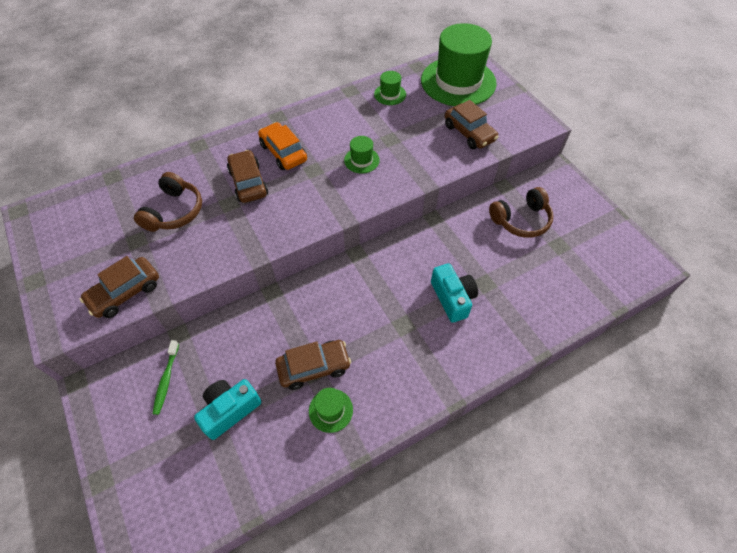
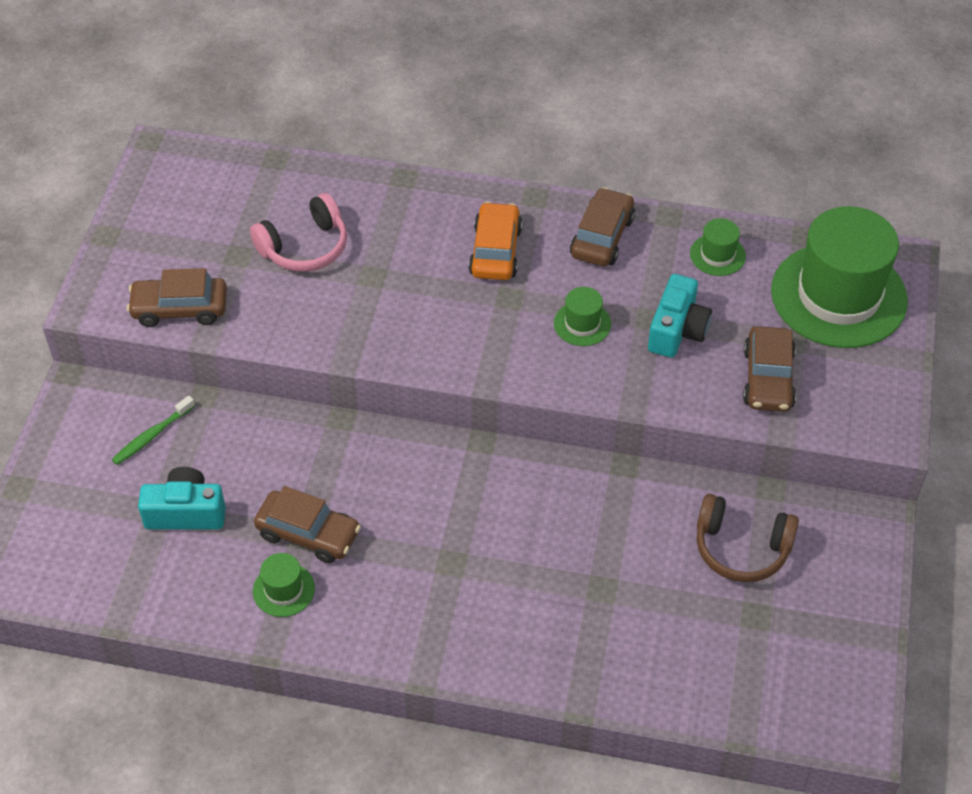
camera: 40 degrees right, 5 degrees down
brown headphones [134,172,202,232] -> pink headphones [250,193,347,272]
brown car [227,150,268,203] -> brown car moved to [570,187,635,266]
turquoise camera [431,263,478,323] -> turquoise camera moved to [648,274,712,358]

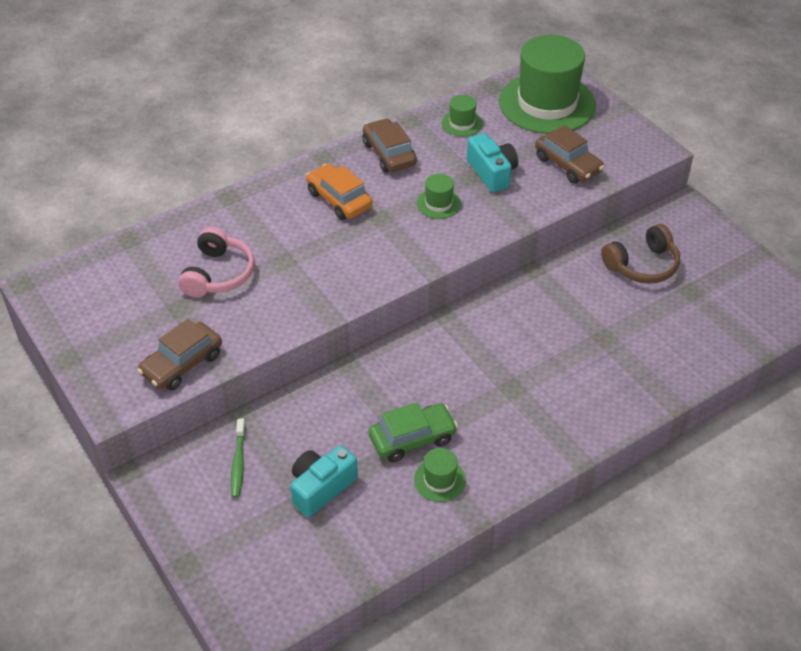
camera: 45 degrees left, 5 degrees down
brown car [254,486,361,564] -> green car [369,403,458,462]

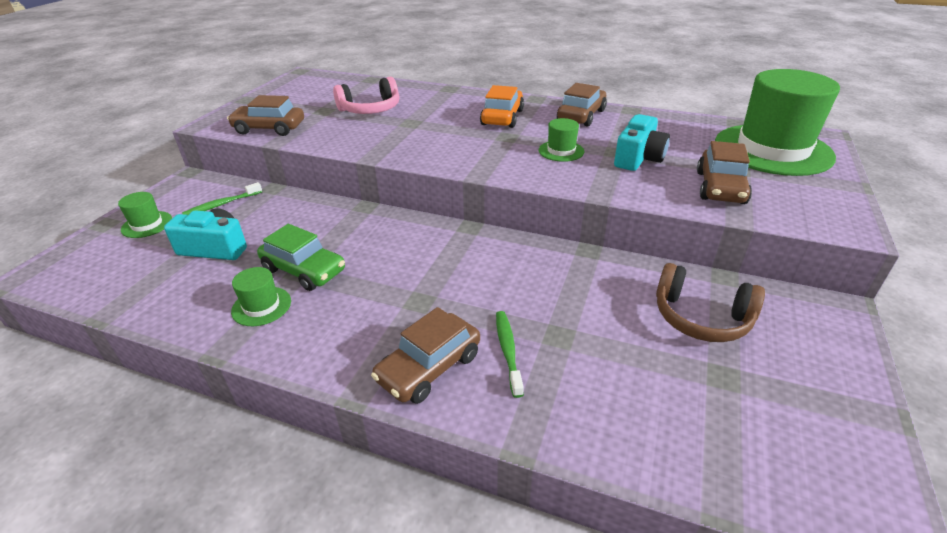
camera: 55 degrees right, 10 degrees down
green hat [442,95,483,137] -> green hat moved to [118,192,172,238]
none -> brown car [371,307,480,404]
none -> green toothbrush [496,311,524,398]

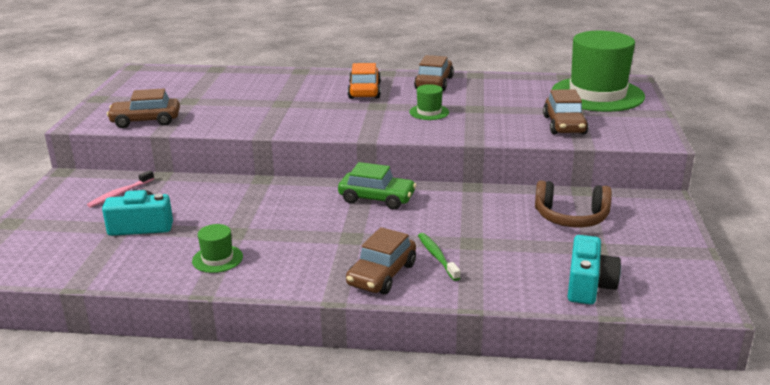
camera: 15 degrees left, 10 degrees down
green hat [118,192,172,238] -> none
green toothbrush [182,182,262,215] -> pink toothbrush [87,170,154,208]
green car [257,224,345,291] -> green car moved to [338,162,416,210]
pink headphones [333,77,399,114] -> none
turquoise camera [614,114,670,171] -> turquoise camera moved to [568,235,621,305]

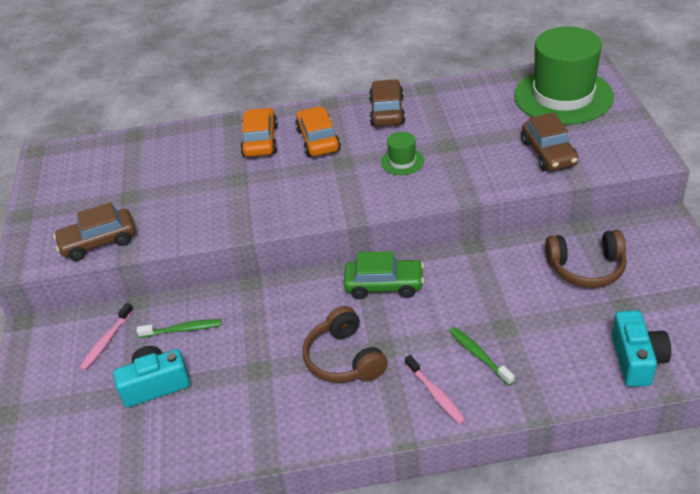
camera: 10 degrees left, 15 degrees up
green hat [192,224,243,273] -> none
brown car [346,227,416,295] -> pink toothbrush [405,355,466,424]
none -> green toothbrush [137,319,222,338]
none -> orange car [240,108,278,157]
none -> brown headphones [303,306,388,383]

